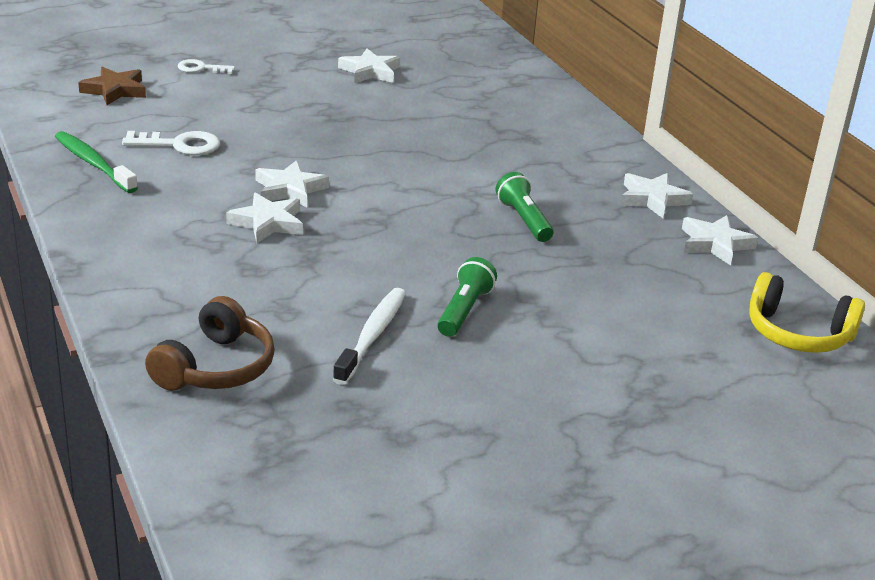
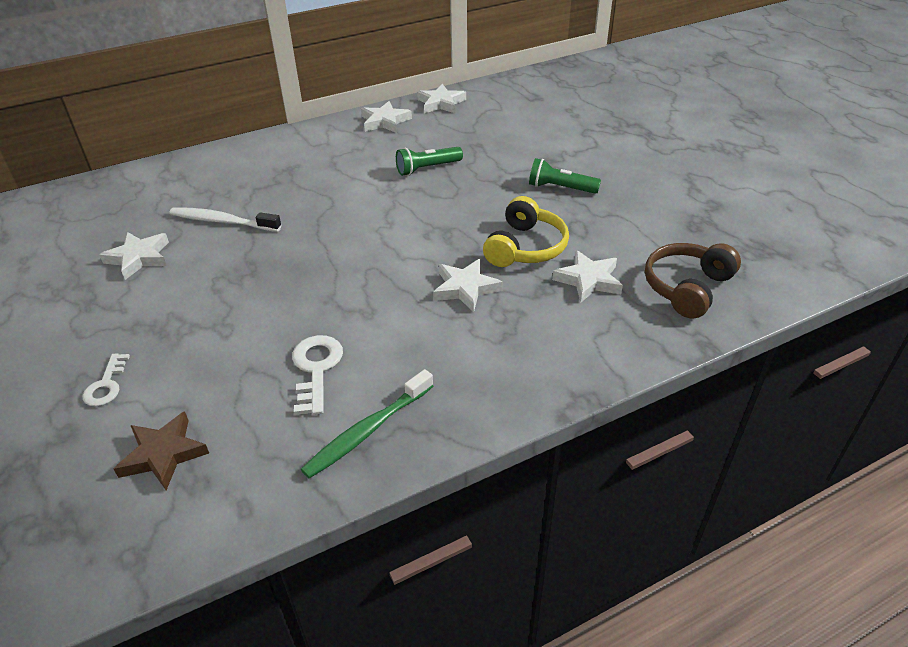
camera: 90 degrees left, 10 degrees up
brown headphones [145,296,275,391] -> brown headphones turned 75 degrees counterclockwise [645,243,741,319]
white star [255,160,329,207] -> white star moved to [552,250,623,303]
white toothbrush [333,288,406,385] -> white toothbrush moved to [170,207,281,232]
yellow headphones [749,272,865,353] -> yellow headphones moved to [483,196,569,267]

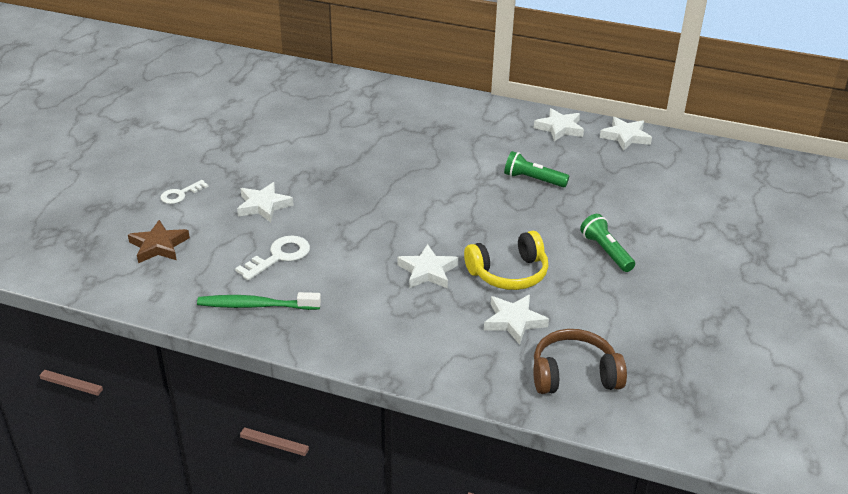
camera: 45 degrees right, 5 degrees down
white star [99,232,169,280] -> white star moved to [237,182,294,222]
white toothbrush [170,207,281,232] -> none

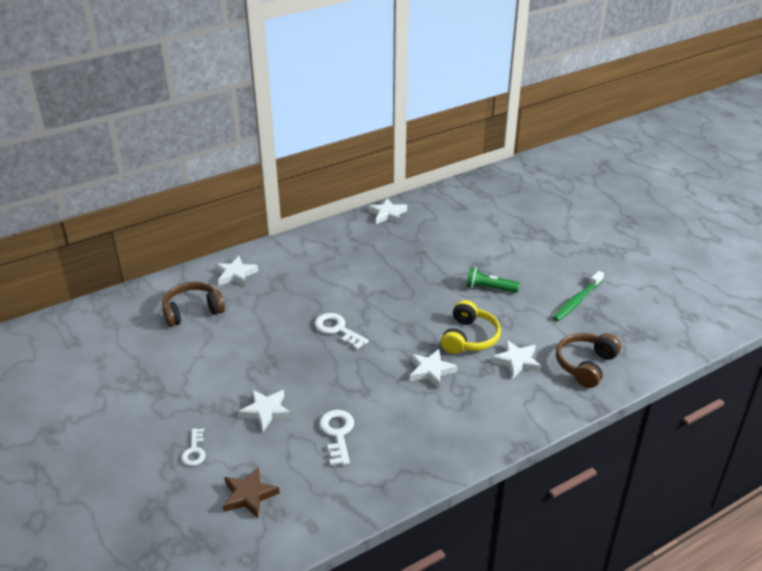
camera: 50 degrees left, 0 degrees up
green toothbrush [197,292,321,310] -> green toothbrush moved to [553,271,604,321]
green flashlight [504,151,569,188] -> none
white star [534,108,584,142] -> white star moved to [215,256,258,287]
none -> brown headphones [162,282,225,327]
none -> white key [315,313,369,350]

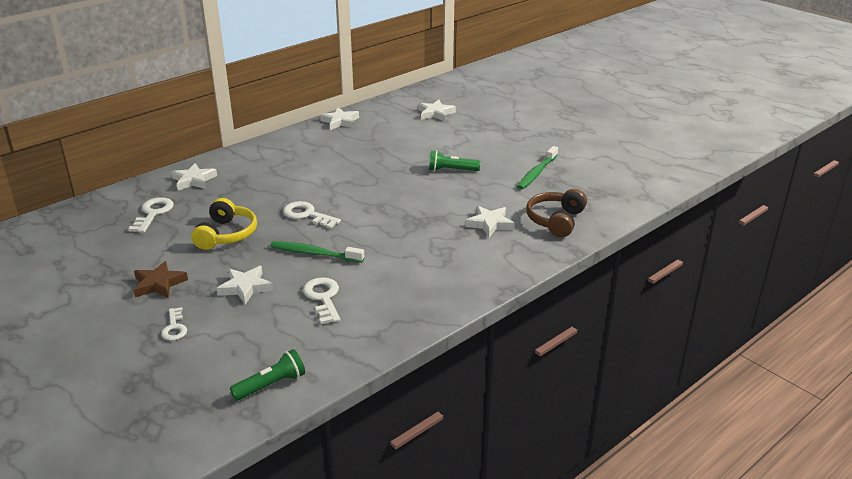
camera: 10 degrees left, 5 degrees down
brown headphones [162,282,225,327] -> white key [128,197,174,233]
brown star [223,467,280,518] -> brown star moved to [134,261,188,298]
white star [410,349,458,388] -> white star moved to [418,100,456,121]
yellow headphones [441,300,501,354] -> yellow headphones moved to [191,198,257,250]
none -> green flashlight [230,349,305,401]
none -> green toothbrush [270,241,364,263]

